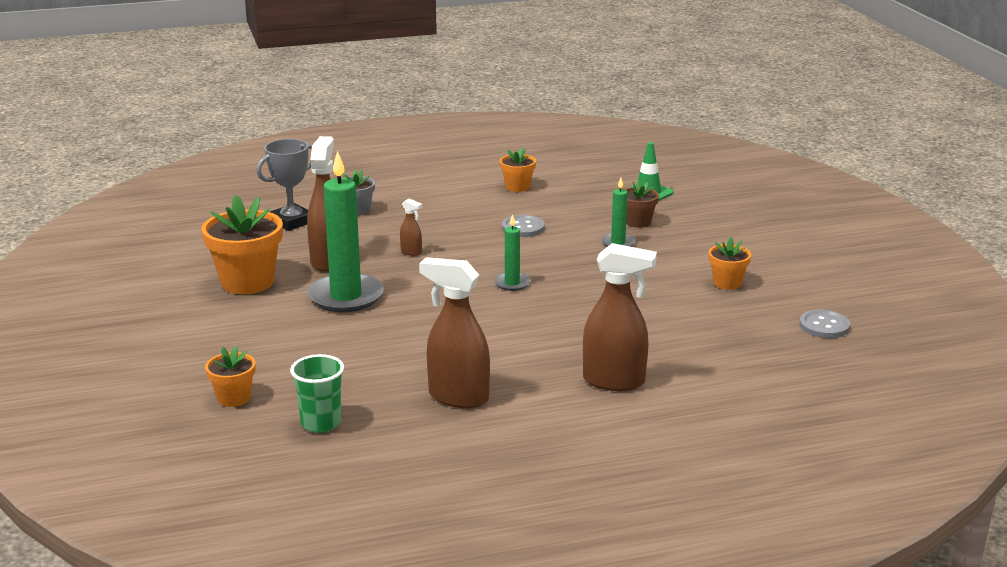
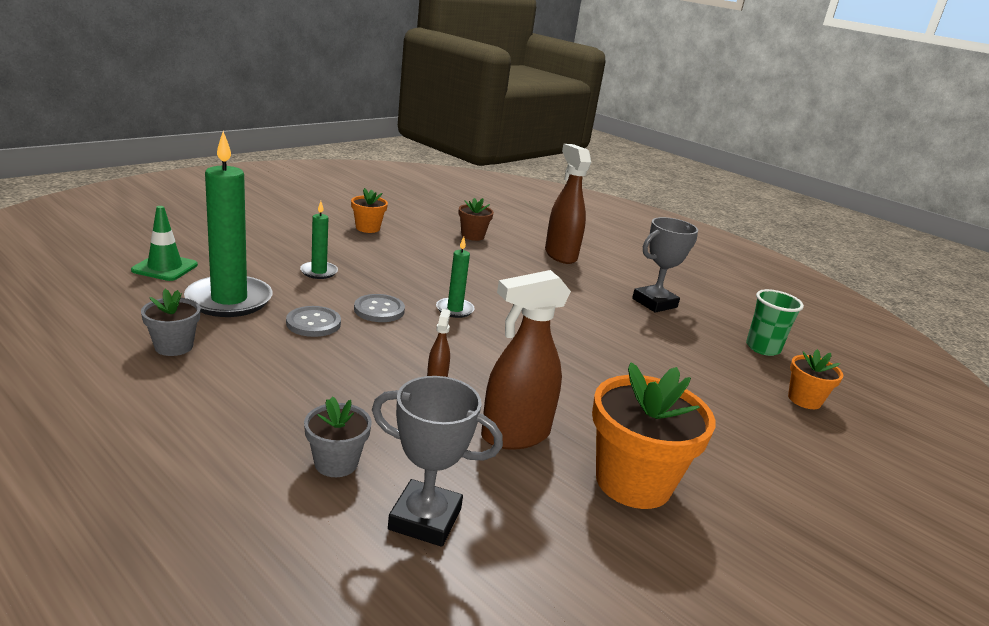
camera: 125 degrees left, 0 degrees up
green candle [307,151,384,312] -> green candle moved to [184,131,273,317]
brown spray bottle [419,257,490,408] -> grey trophy [632,217,698,313]
orange flower pot [500,148,536,192] -> grey flower pot [141,289,200,356]
brown flower pot [624,180,659,228] -> brown flower pot moved to [459,198,494,241]
grey button [799,310,850,338] -> grey button moved to [354,294,405,322]

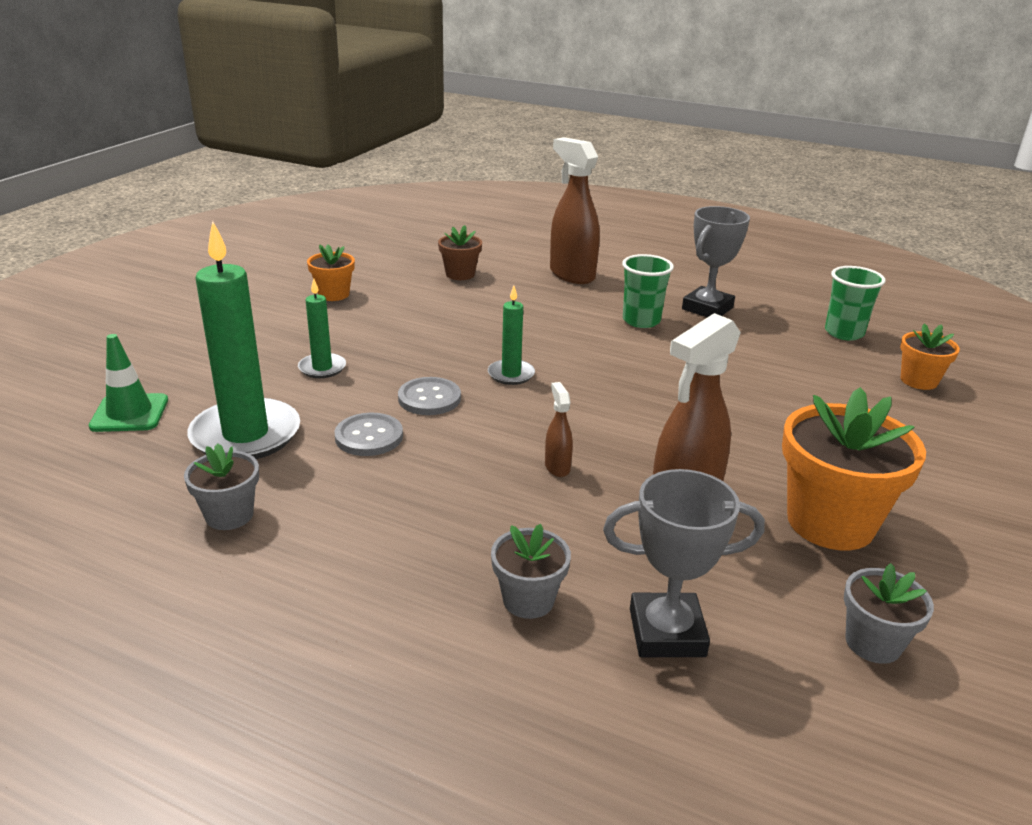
camera: 15 degrees left, 5 degrees up
none -> green cup [622,254,674,328]
none -> grey flower pot [844,563,934,664]

